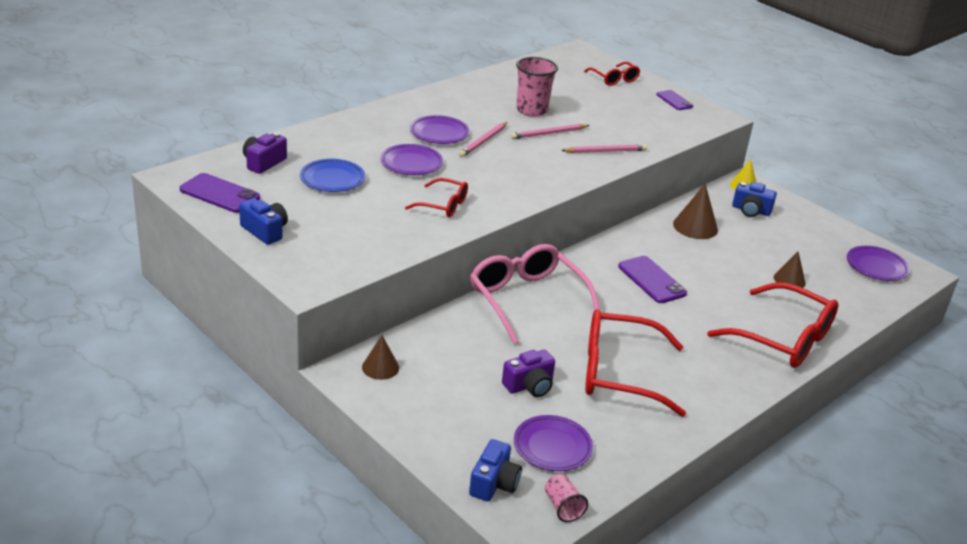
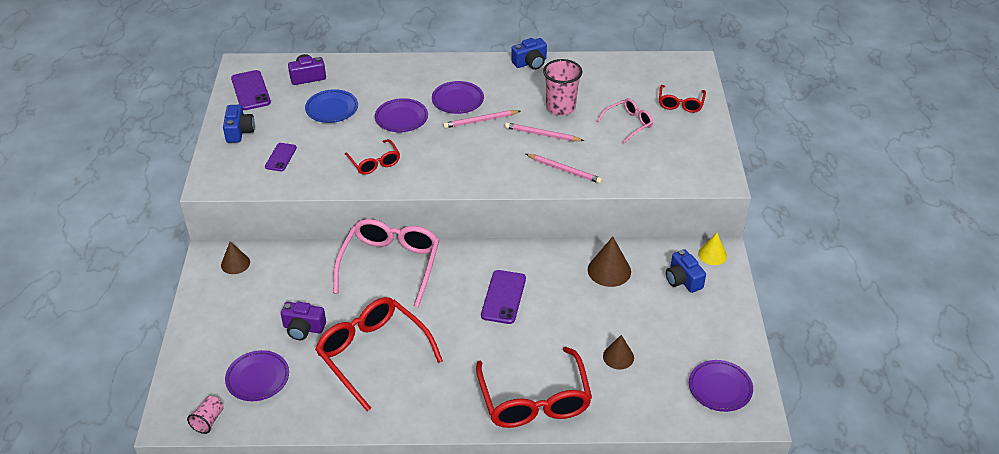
camera: 45 degrees right, 10 degrees up
blue camera [469,439,522,501] -> blue camera moved to [511,38,547,70]
purple phone [657,90,693,110] -> purple phone moved to [265,143,297,171]
none -> pink glasses [597,98,653,143]

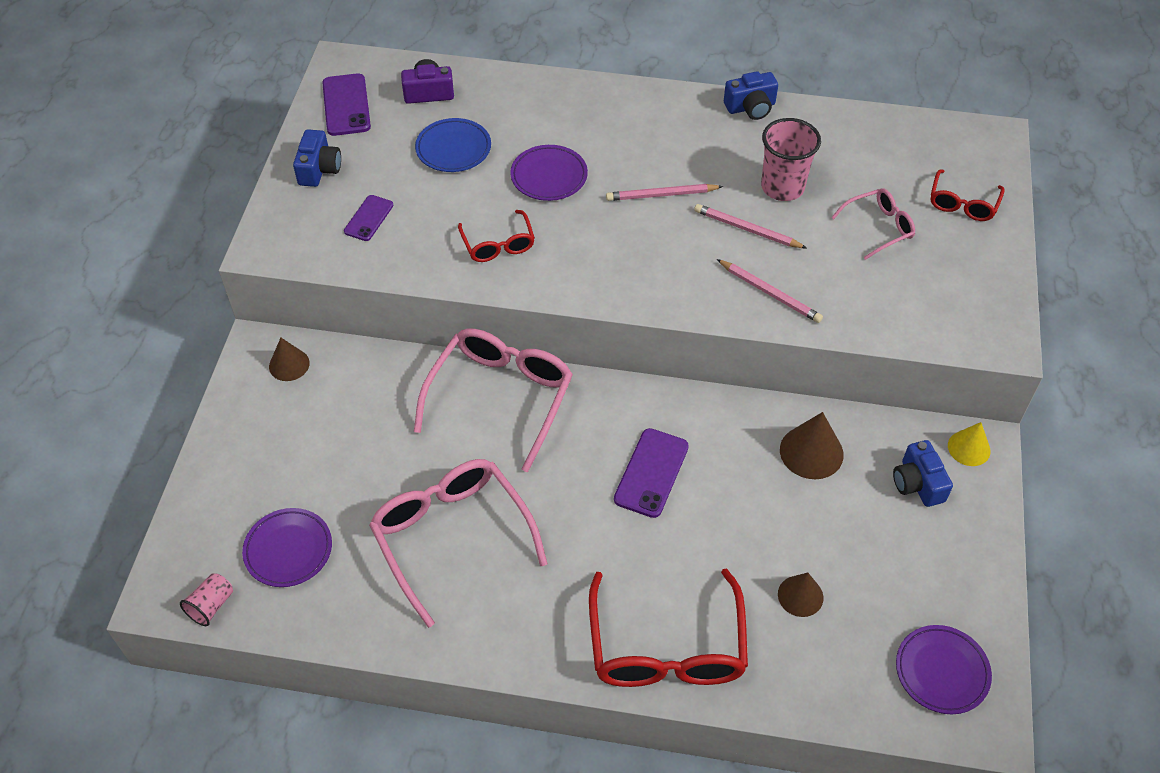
camera: 10 degrees right, 10 degrees up
purple camera [281,302,326,340] -> none
red glasses [315,297,443,412] -> pink glasses [369,459,548,628]
purple plate [432,81,484,114] -> none

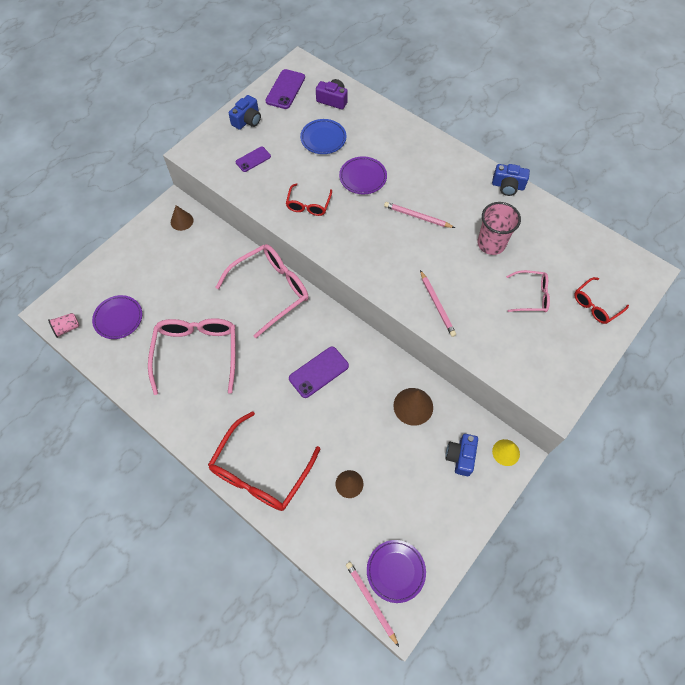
camera: 30 degrees right, 10 degrees up
pink pencil [694,204,807,248] -> pink pencil moved to [346,562,399,647]

